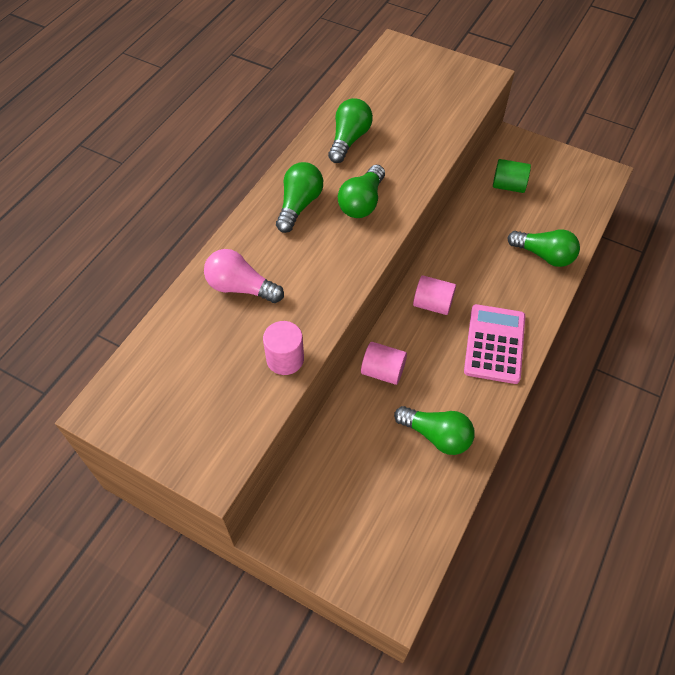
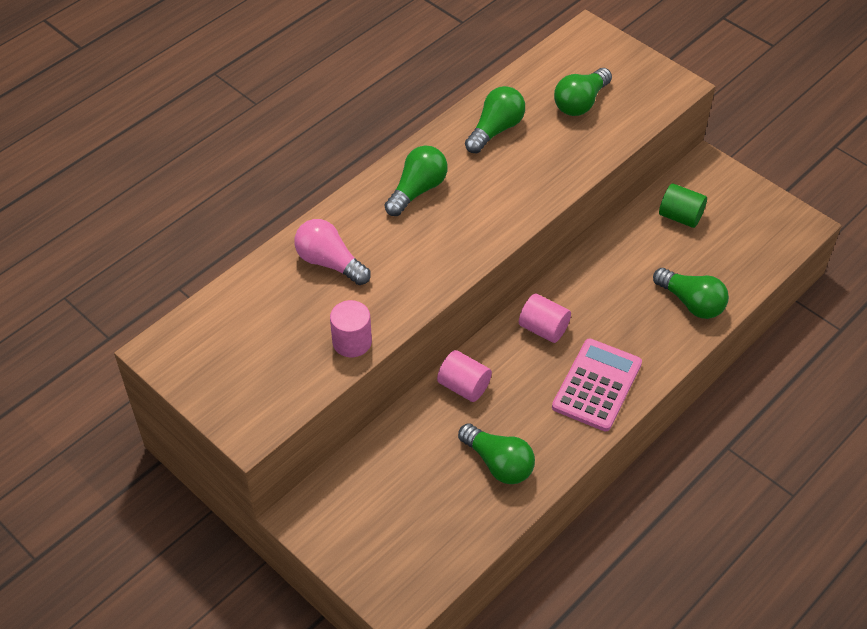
camera: 15 degrees right, 5 degrees down
green light bulb [338,165,385,218] -> green light bulb moved to [554,68,612,116]

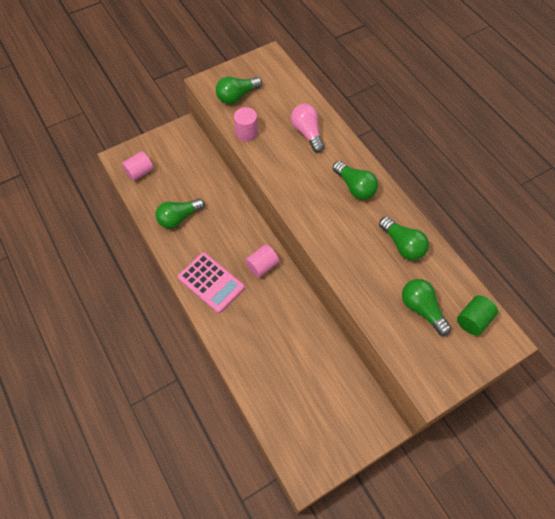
camera: 105 degrees right, 10 degrees up
pink light bulb [294,219,370,285] -> pink light bulb turned 75 degrees counterclockwise [291,104,324,153]
pink cylinder [437,350,492,402] -> pink cylinder moved to [122,151,154,181]
green light bulb [653,268,729,319] -> green light bulb moved to [216,76,262,104]
green cylinder [659,183,707,228] -> green cylinder moved to [457,295,498,336]

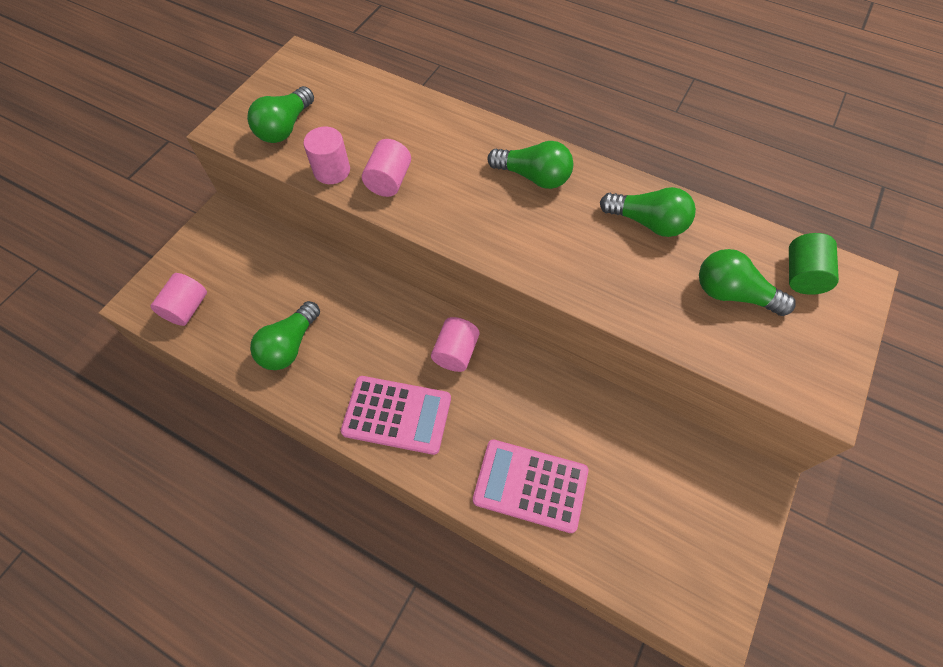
camera: 30 degrees left, 0 degrees up
pink light bulb [291,104,324,153] -> none
none -> pink cylinder [362,139,411,197]
none -> pink calculator [473,440,588,533]

